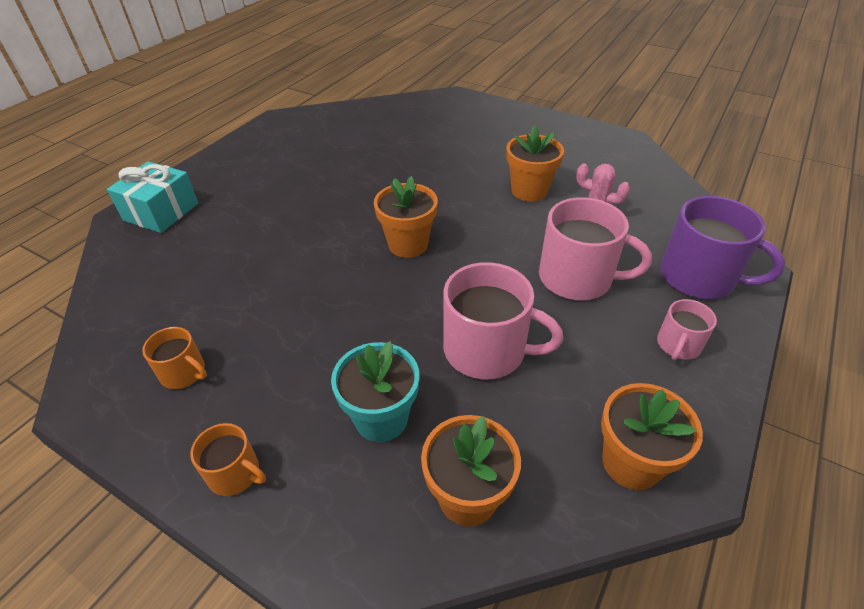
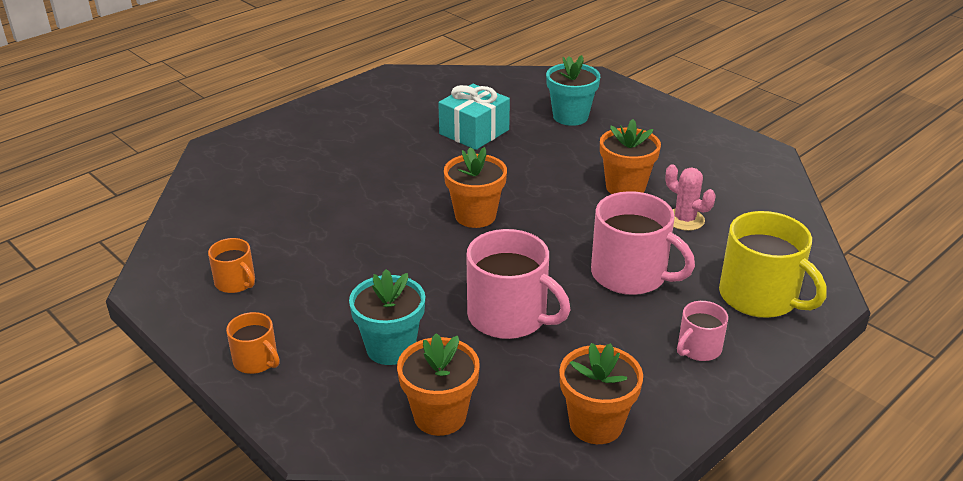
camera: 15 degrees right, 10 degrees down
turquoise gift [107,161,198,233] -> turquoise gift moved to [438,84,510,150]
purple mug [660,196,785,299] -> yellow mug [719,211,827,318]
none -> turquoise flower pot [546,55,600,126]

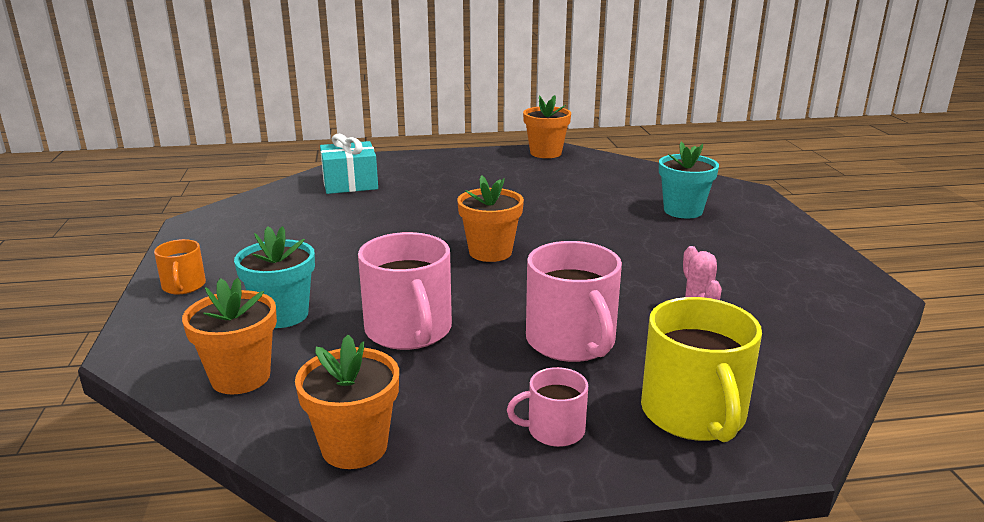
camera: 35 degrees right, 10 degrees down
orange mug [208,238,255,293] -> none
turquoise gift [438,84,510,150] -> turquoise gift moved to [320,134,378,194]
orange flower pot [600,119,661,194] -> orange flower pot moved to [523,95,571,158]

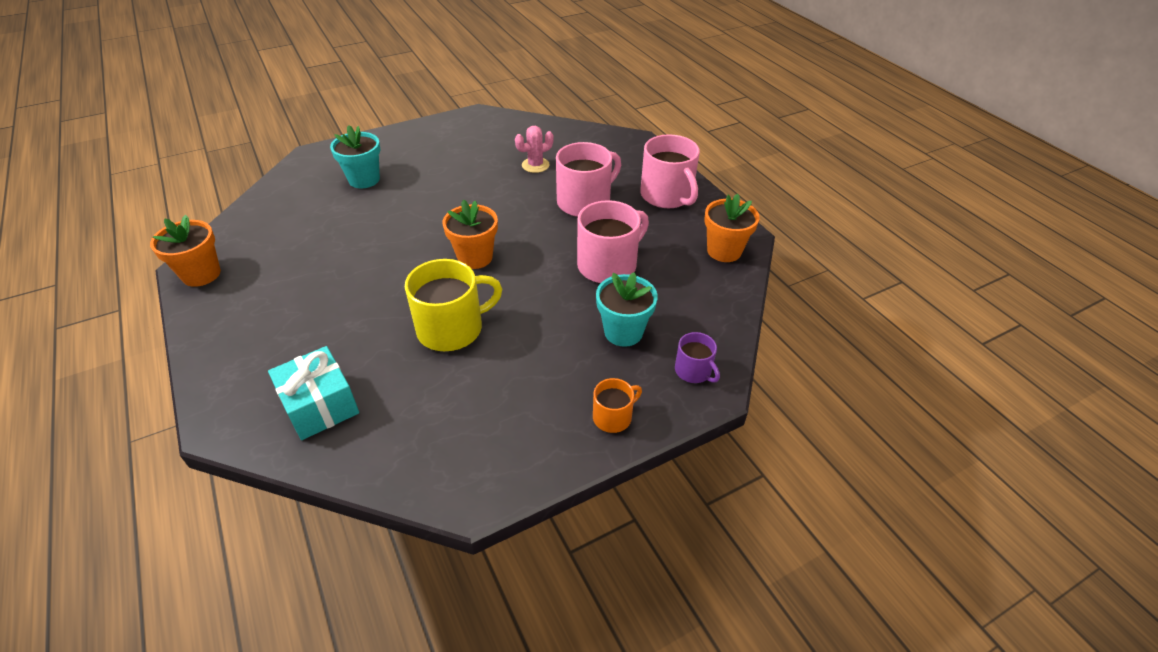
camera: 110 degrees left, 20 degrees up
orange flower pot [182,278,277,394] -> none
pink mug [507,367,588,447] -> pink mug [640,134,700,208], size x1.88
yellow mug [641,297,762,442] -> yellow mug moved to [405,259,502,351]
none -> purple mug [675,332,720,383]

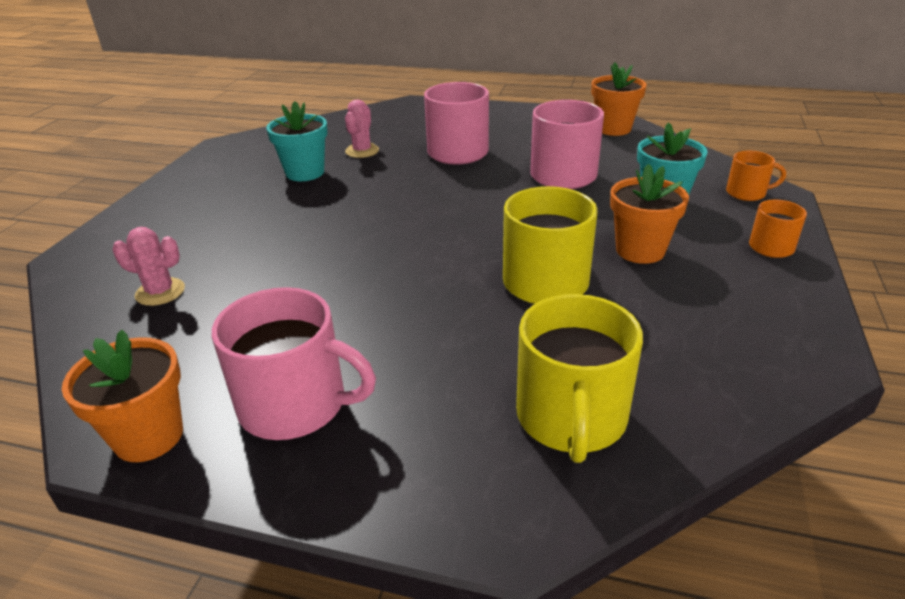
camera: 45 degrees left, 10 degrees down
turquoise gift [268,346,359,440] -> yellow mug [516,294,643,463]
turquoise flower pot [330,125,380,188] -> turquoise flower pot moved to [266,101,328,181]
orange flower pot [443,200,498,269] -> orange flower pot moved to [610,164,689,264]
pink mug [640,134,700,208] -> pink mug moved to [212,287,376,440]
purple mug [675,332,720,383] -> orange mug [726,151,786,201]
none -> pink cactus [113,227,185,306]

